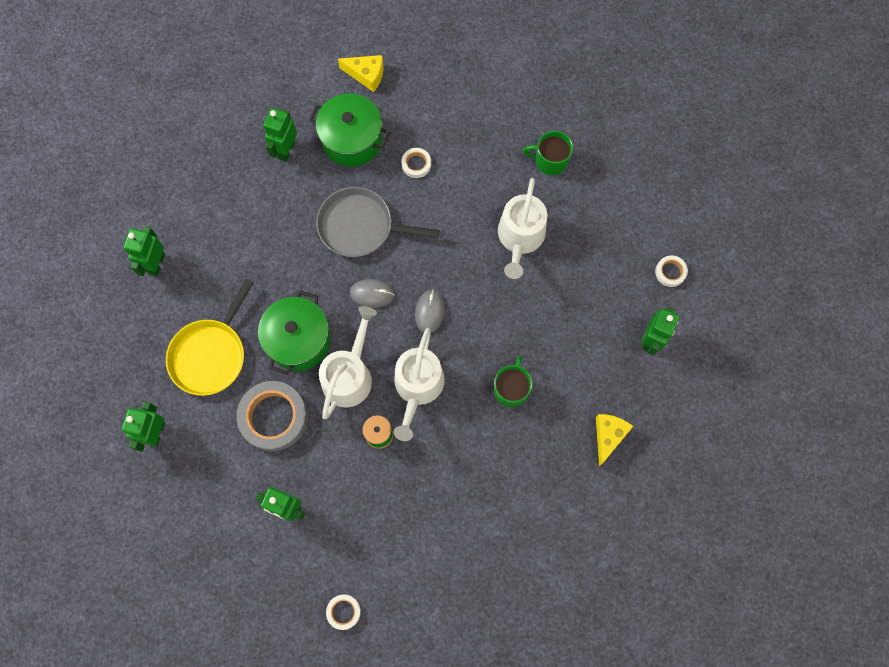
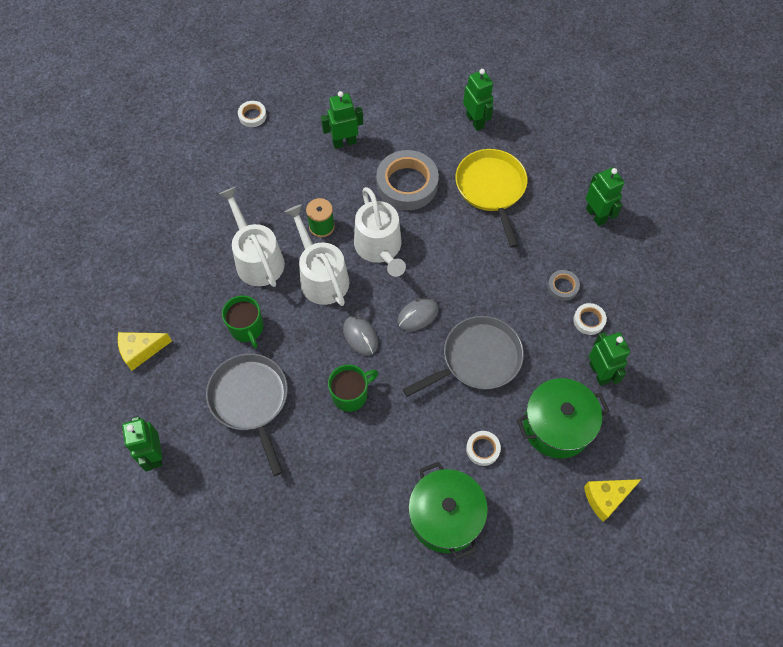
camera: 140 degrees right, 10 degrees down
green pot [258,290,331,375] -> green pot moved to [408,462,488,560]
white watering can [498,178,548,279] -> white watering can moved to [219,187,285,287]
green mug [523,131,573,175] -> green mug moved to [328,365,378,412]
yellow cheese [596,414,634,466] -> yellow cheese turned 90 degrees clockwise [118,332,172,371]
white tape [655,255,688,287] -> white tape moved to [573,303,607,335]
none -> grey pan [206,353,288,476]
none -> grey tape [548,270,580,301]

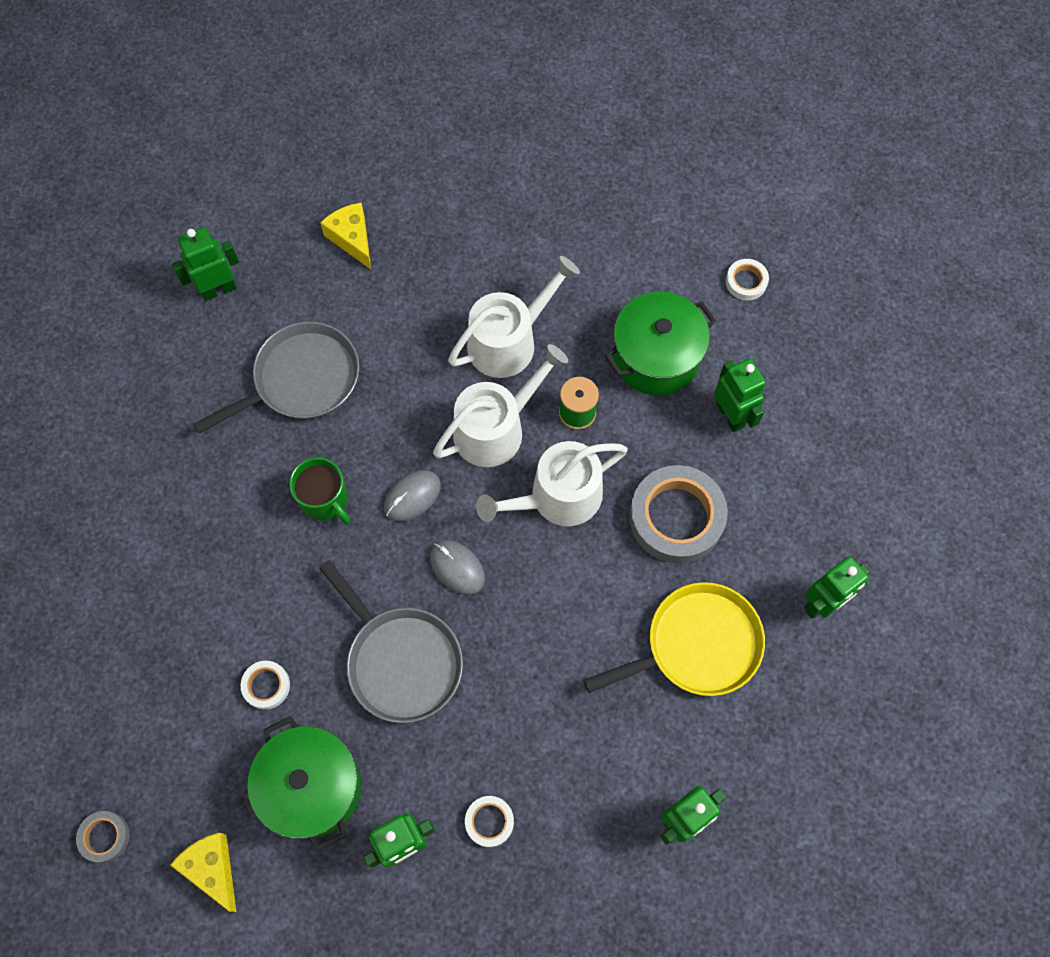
camera: 80 degrees right, 5 degrees up
green mug [222,295,263,348] -> none
green pot [408,462,488,560] -> green pot moved to [605,292,716,395]
grey tape [548,270,580,301] -> grey tape moved to [76,811,129,863]

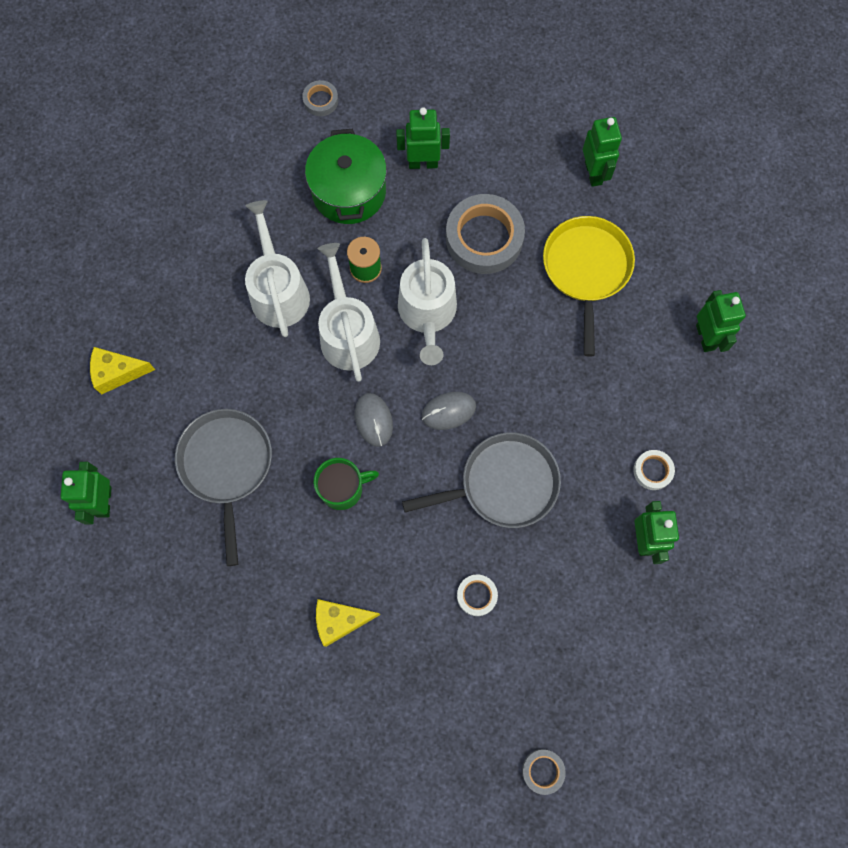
camera: 65 degrees left, 5 degrees up
yellow cheese [170,833,236,912] -> yellow cheese moved to [316,599,380,647]
green pot [247,716,361,852] -> none
white tape [726,259,769,300] -> grey tape [302,80,338,116]

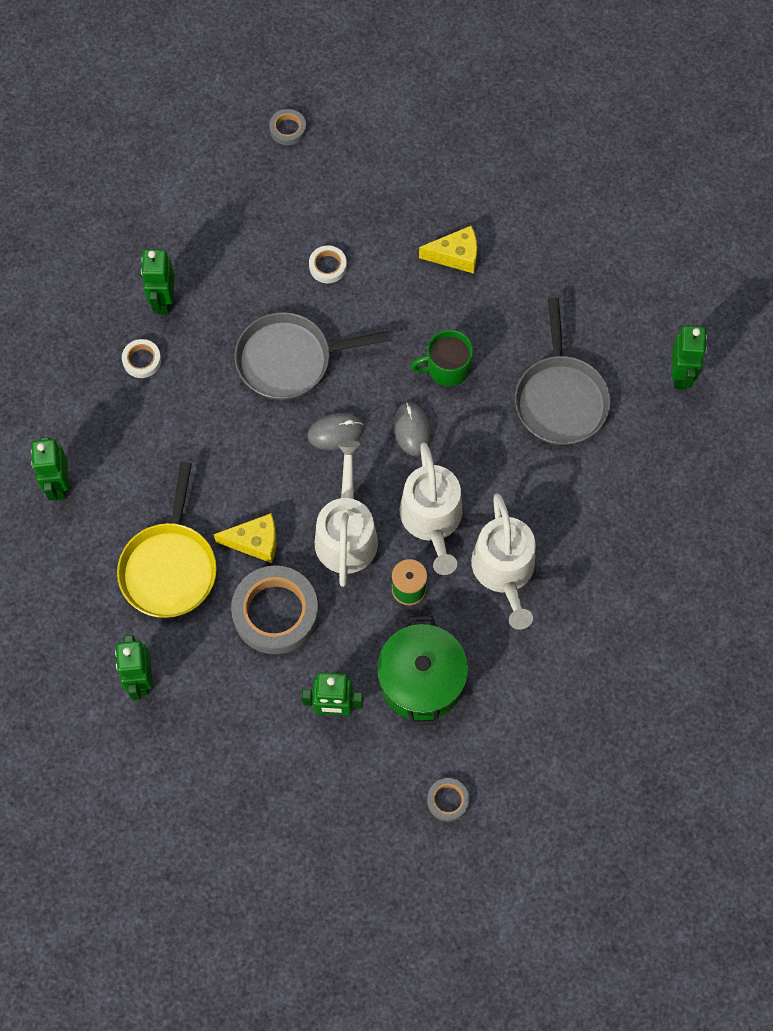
camera: 175 degrees left, 5 degrees down
yellow cheese [90,347,155,395] -> yellow cheese moved to [214,513,277,563]

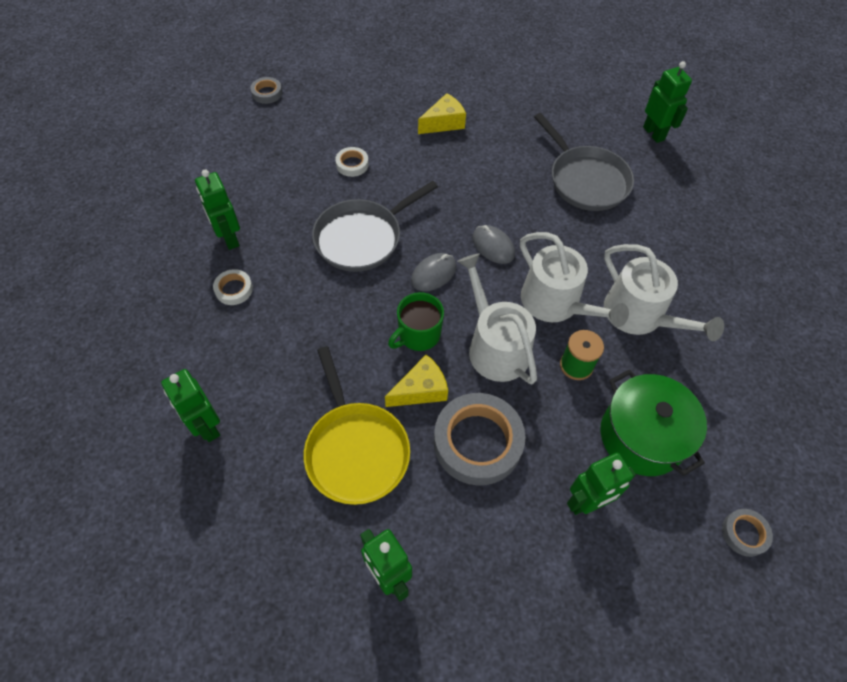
camera: 30 degrees left, 10 degrees down
green mug [411,330,473,386] -> green mug moved to [388,292,444,351]

